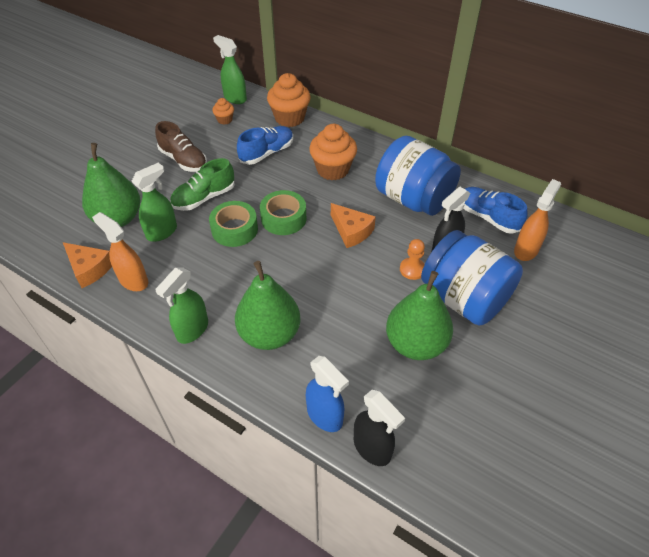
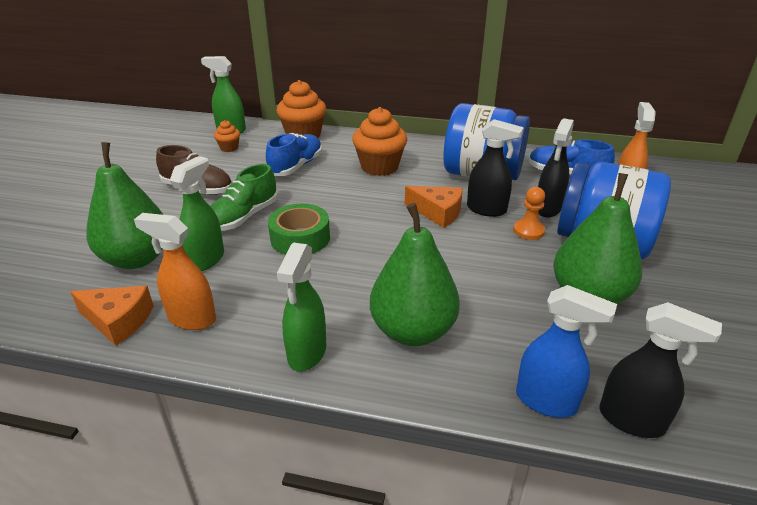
camera: 20 degrees left, 15 degrees down
green tape [260,190,307,235] -> none
none -> black spray bottle [467,119,524,217]

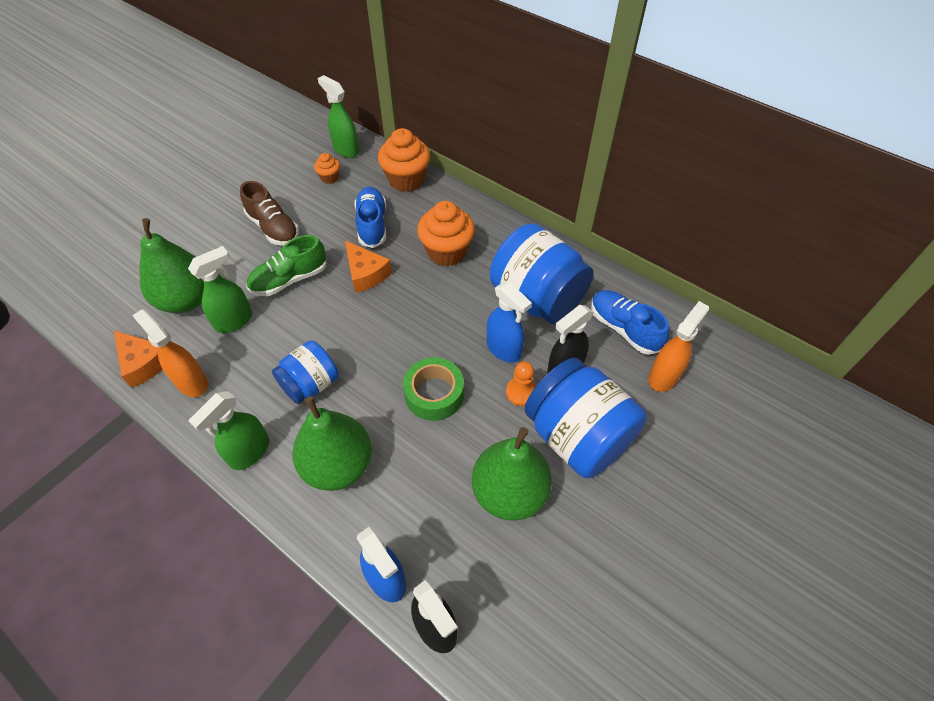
camera: 25 degrees right, 20 degrees up
blue shoe [266,133,322,176] -> blue shoe turned 60 degrees counterclockwise [355,187,386,248]
green tape [268,204,330,255] -> green tape moved to [403,357,464,421]
orange cheese [405,186,463,228] -> orange cheese moved to [345,241,392,293]
black spray bottle [467,119,524,217] -> blue spray bottle [487,282,532,363]
none -> blue jar [272,340,339,404]

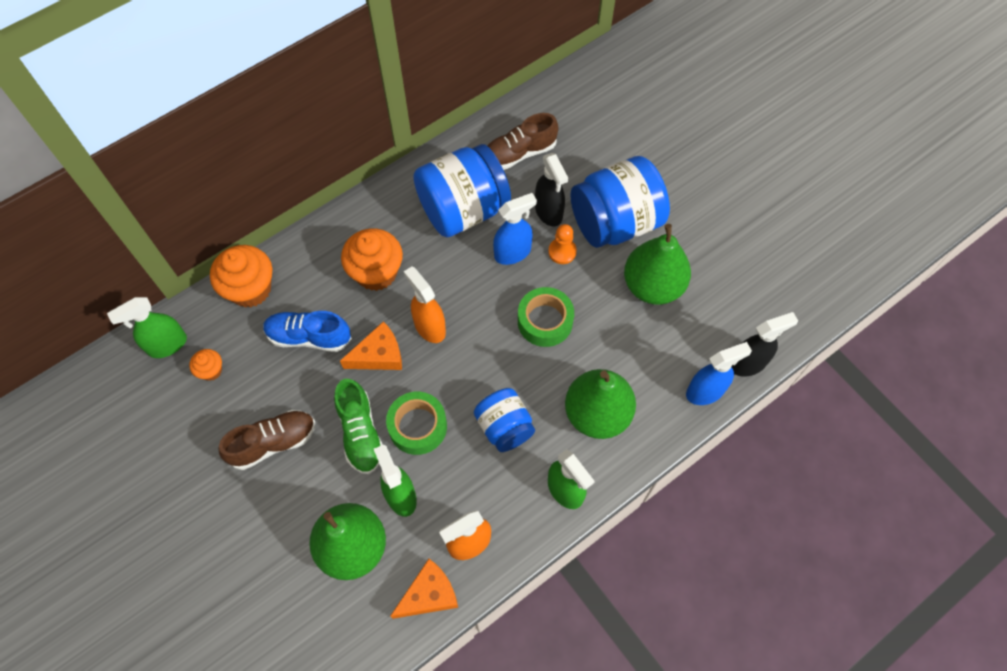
camera: 75 degrees left, 10 degrees up
blue shoe [591,290,669,355] -> brown shoe [487,113,558,170]
orange spray bottle [648,301,709,392] -> orange spray bottle moved to [404,266,446,343]
none -> green tape [386,392,447,455]

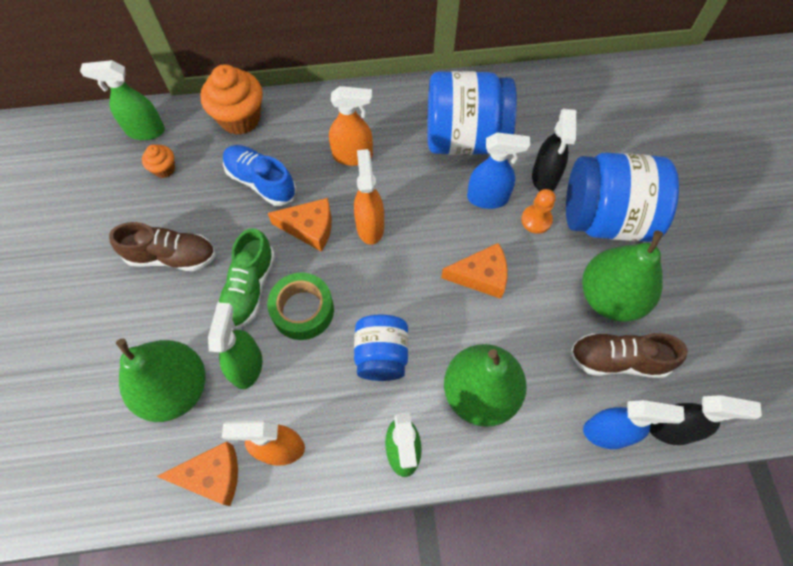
camera: 30 degrees right, 0 degrees up
orange cupcake [341,228,403,291] -> orange spray bottle [329,86,373,166]
brown shoe [487,113,558,170] -> brown shoe moved to [570,333,688,378]
green tape [518,287,574,347] -> orange cheese [441,243,508,299]

